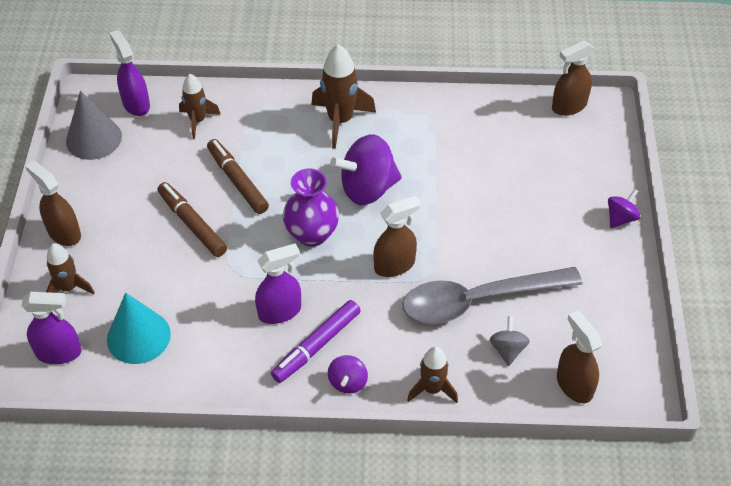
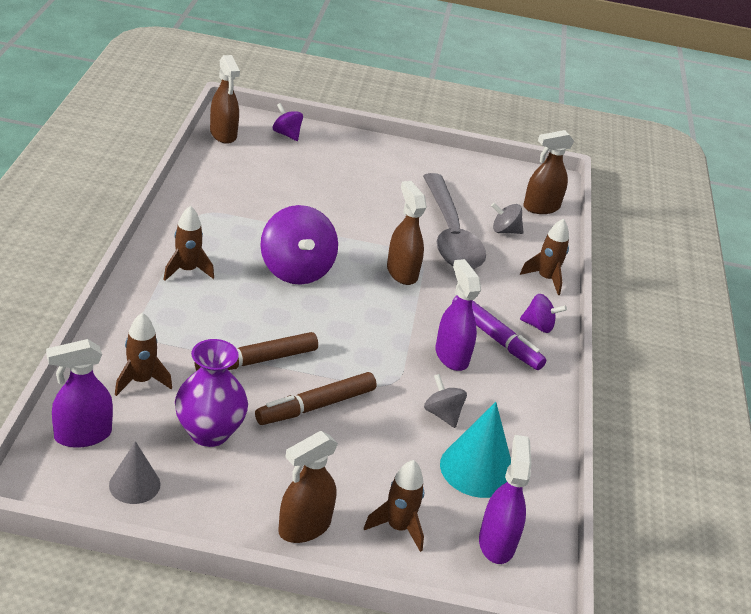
camera: 90 degrees left, 15 degrees down
grey cone [66,91,122,160] -> grey cone [109,441,160,504], size x0.62
purple vase [283,168,339,247] -> purple vase moved to [175,339,248,447]
brown rocket [311,44,376,149] -> brown rocket [163,206,214,281], size x0.64
purple spinning top [608,189,640,228] -> purple spinning top moved to [273,103,303,141]
none -> grey spinning top [424,374,467,428]

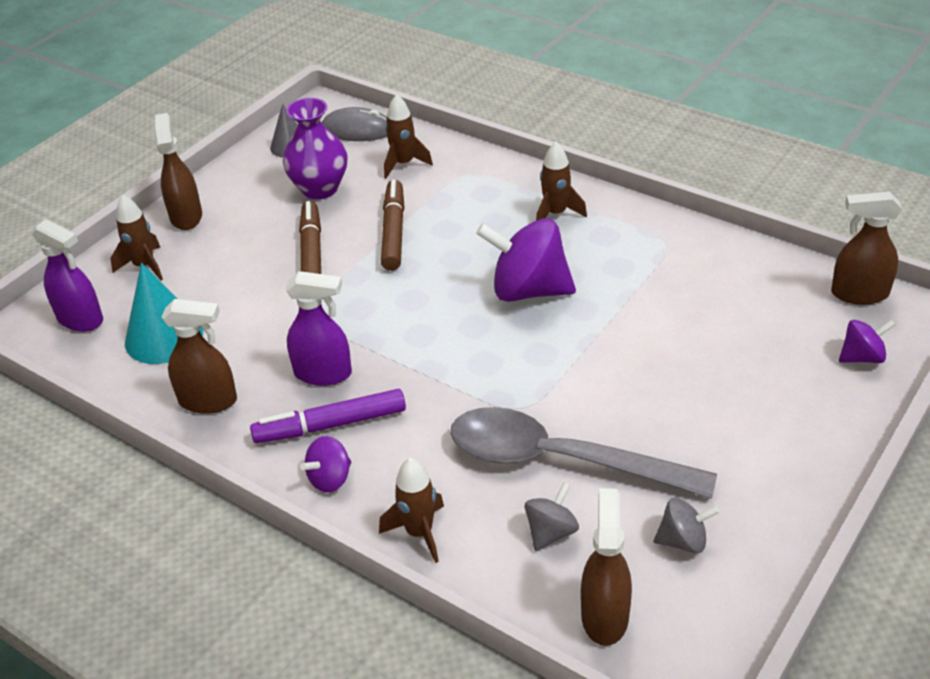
camera: 125 degrees right, 5 degrees up
purple spray bottle [46,339,113,448] -> grey mouse [322,107,387,141]
brown spray bottle [387,181,427,285] -> brown spray bottle moved to [161,299,237,414]
grey spinning top [424,374,467,428] -> grey spinning top moved to [654,498,719,553]

